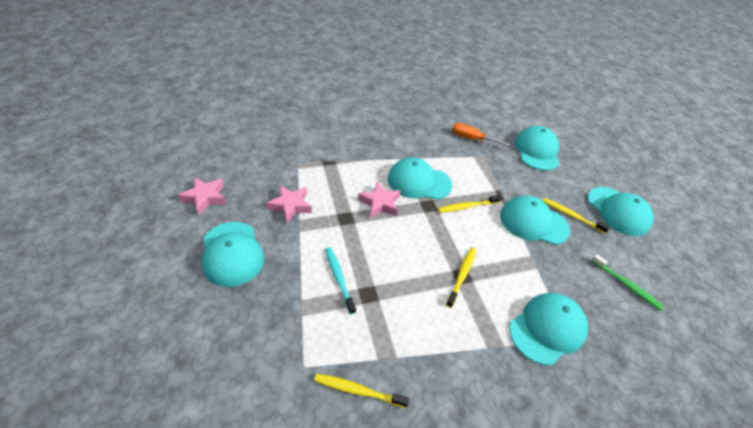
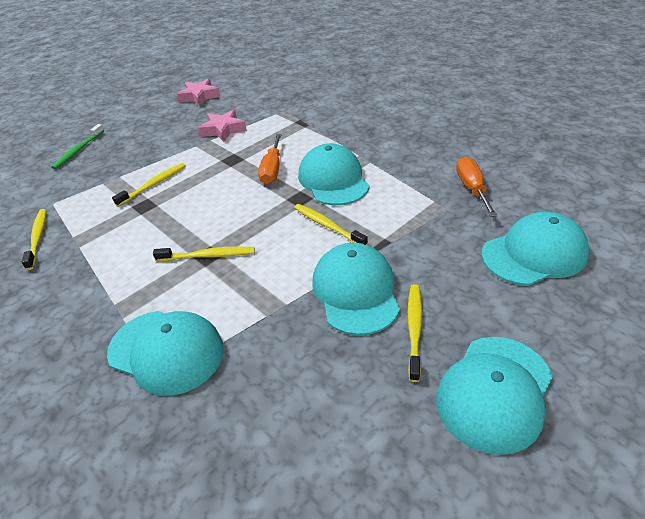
camera: 70 degrees right, 5 degrees down
turquoise cap [201,222,264,287] -> none
turquoise toothbrush [325,247,356,314] -> yellow toothbrush [112,163,186,207]
pink star [358,182,401,218] -> orange screwdriver [258,134,282,184]
green toothbrush [591,254,664,311] -> green toothbrush moved to [51,124,104,169]

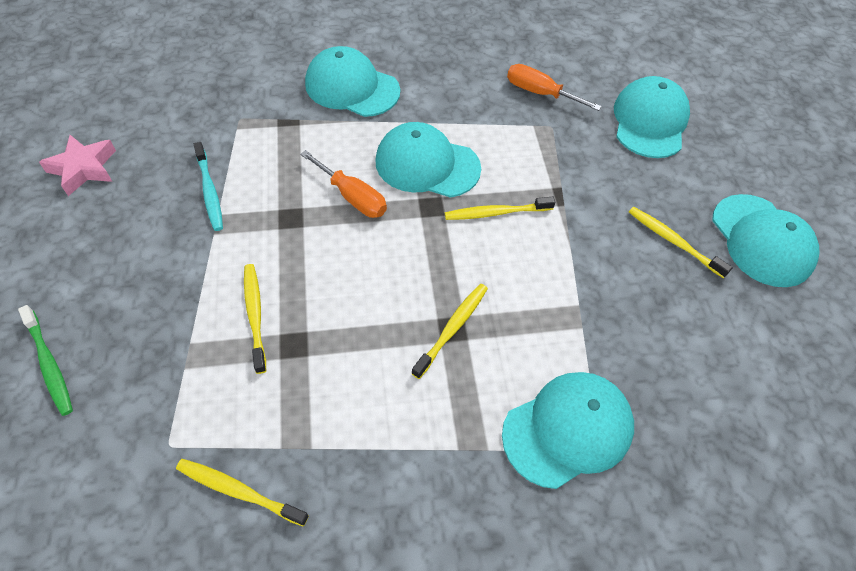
camera: 60 degrees left, 15 degrees up
pink star [198,110,247,142] -> turquoise toothbrush [194,142,223,231]
turquoise cap [312,243,400,335] -> turquoise cap moved to [305,46,400,117]

